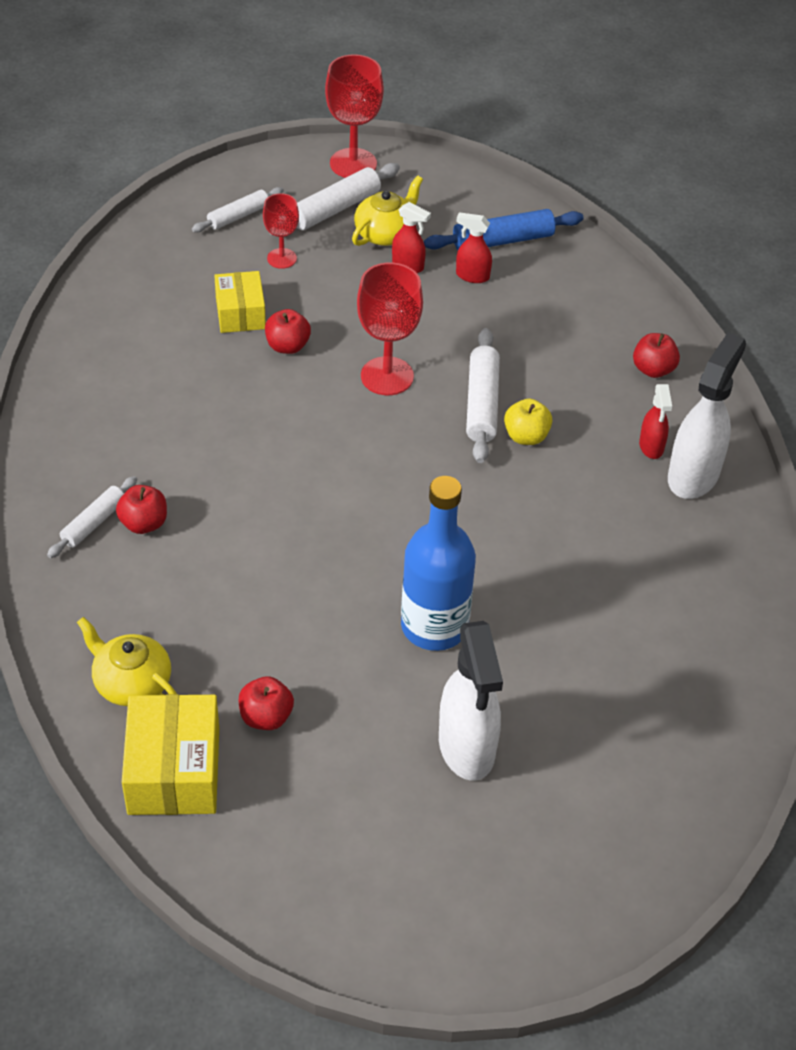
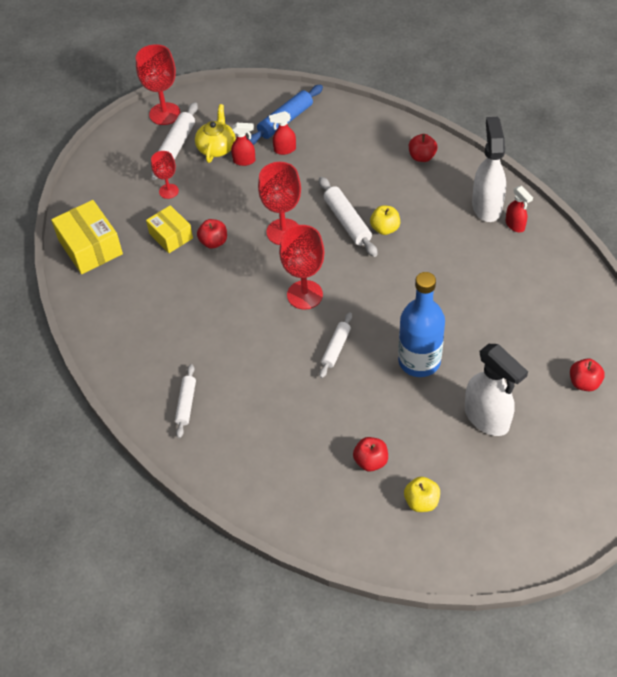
camera: 25 degrees left, 5 degrees up
yellow teapot [77,617,177,706] -> none
red apple [116,485,167,534] -> red apple moved to [570,358,605,391]
yellow box [122,694,219,815] -> yellow box moved to [51,200,123,274]
white rolling pin [192,187,284,232] -> white rolling pin moved to [319,312,352,378]
red spray bottle [639,384,672,459] -> red spray bottle moved to [505,186,533,232]
none -> red goblet [279,225,325,309]
none -> yellow apple [404,477,440,512]

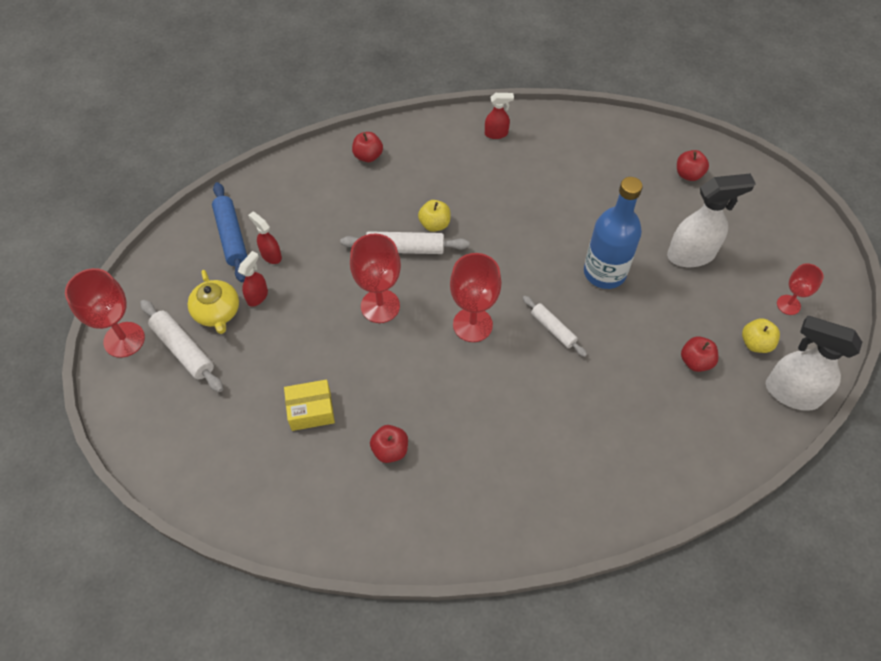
camera: 65 degrees left, 5 degrees up
yellow box [51,200,123,274] -> none
red goblet [151,151,179,199] -> red goblet moved to [777,263,824,315]
white rolling pin [175,364,196,438] -> none
yellow teapot [195,104,236,163] -> yellow teapot turned 150 degrees counterclockwise [188,270,239,334]
red apple [197,219,227,249] -> red apple moved to [370,425,408,463]
red spray bottle [269,111,296,155] -> red spray bottle turned 120 degrees clockwise [248,212,282,264]
white spray bottle [472,117,506,222] -> white spray bottle moved to [766,316,862,411]

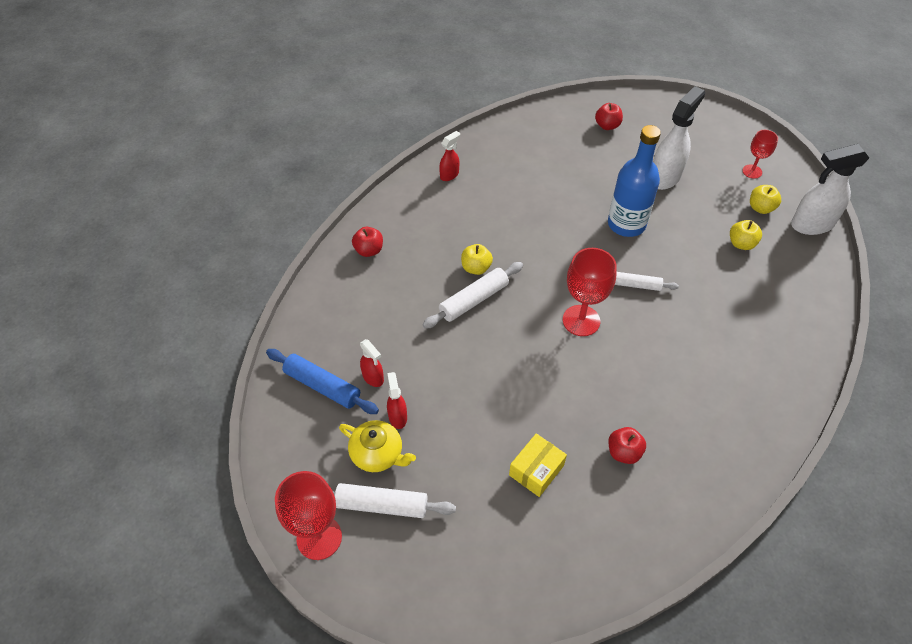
camera: 40 degrees left, 5 degrees down
red spray bottle [248,212,282,264] -> red spray bottle turned 135 degrees counterclockwise [360,339,384,387]
red goblet [350,233,401,323] -> none
red apple [681,337,718,372] -> yellow apple [730,220,762,250]

